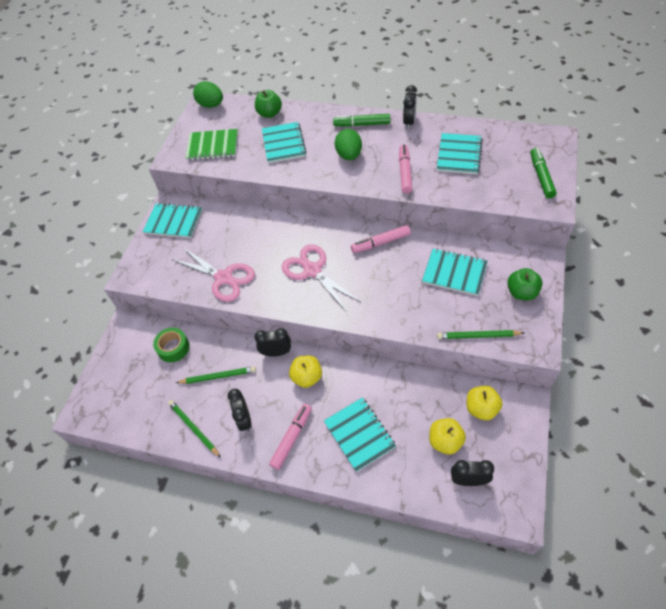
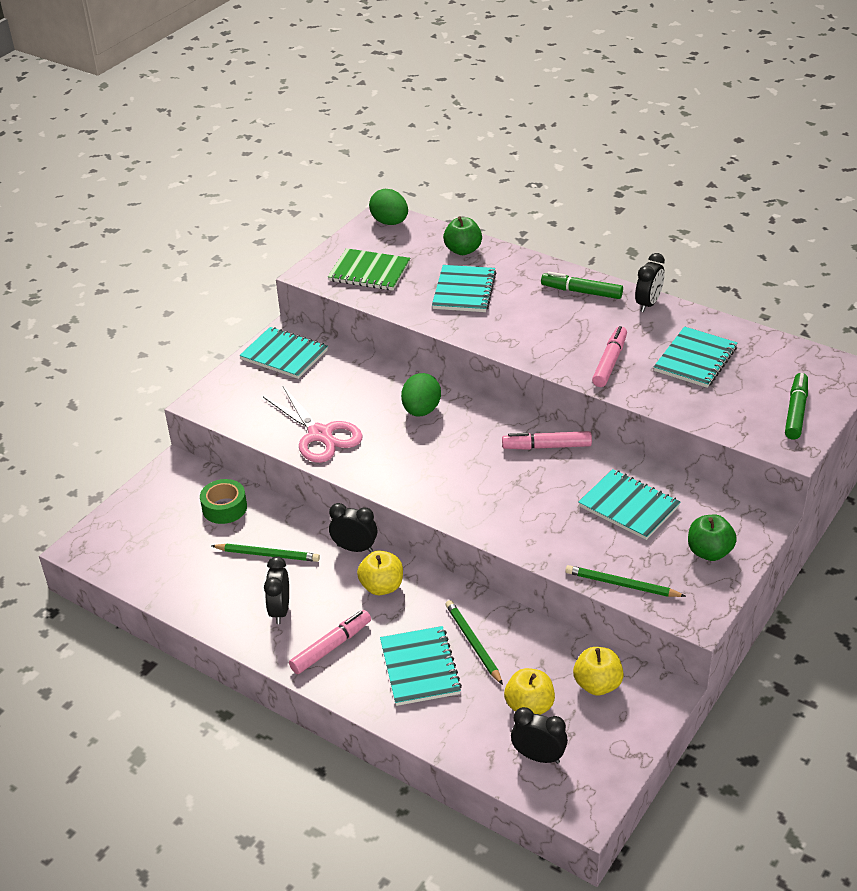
camera: 15 degrees right, 15 degrees down
green pencil [168,400,221,458] -> green pencil moved to [445,600,503,685]
pink scissors [282,244,361,312] -> none
green egg [335,129,362,160] -> green egg moved to [401,373,441,416]

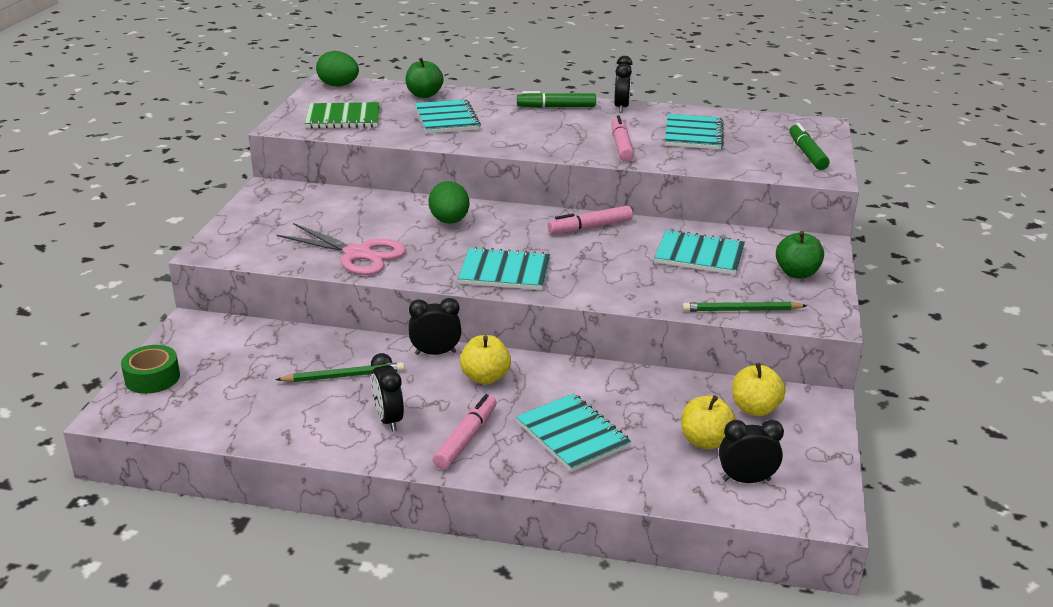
camera: 25 degrees left, 10 degrees down
green tape [200,479,247,524] -> green tape moved to [121,345,180,394]
turquoise notebook [240,327,328,379] -> turquoise notebook moved to [458,247,550,290]
green pencil [445,600,503,685] -> none

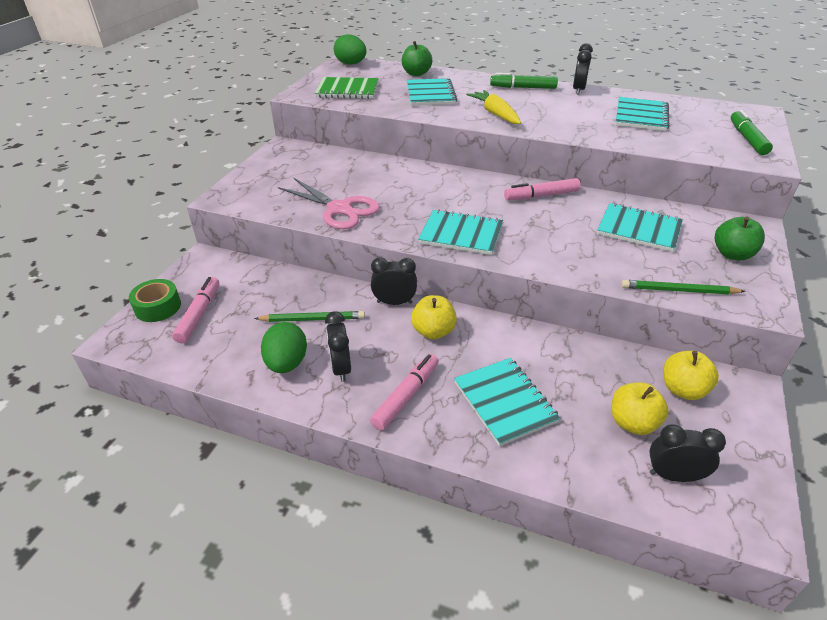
camera: 10 degrees right, 10 degrees up
green egg [428,181,469,224] -> green egg moved to [261,322,307,373]
pink marker [611,116,634,162] -> pink marker moved to [172,277,219,343]
none -> yellow carrot [466,90,521,124]

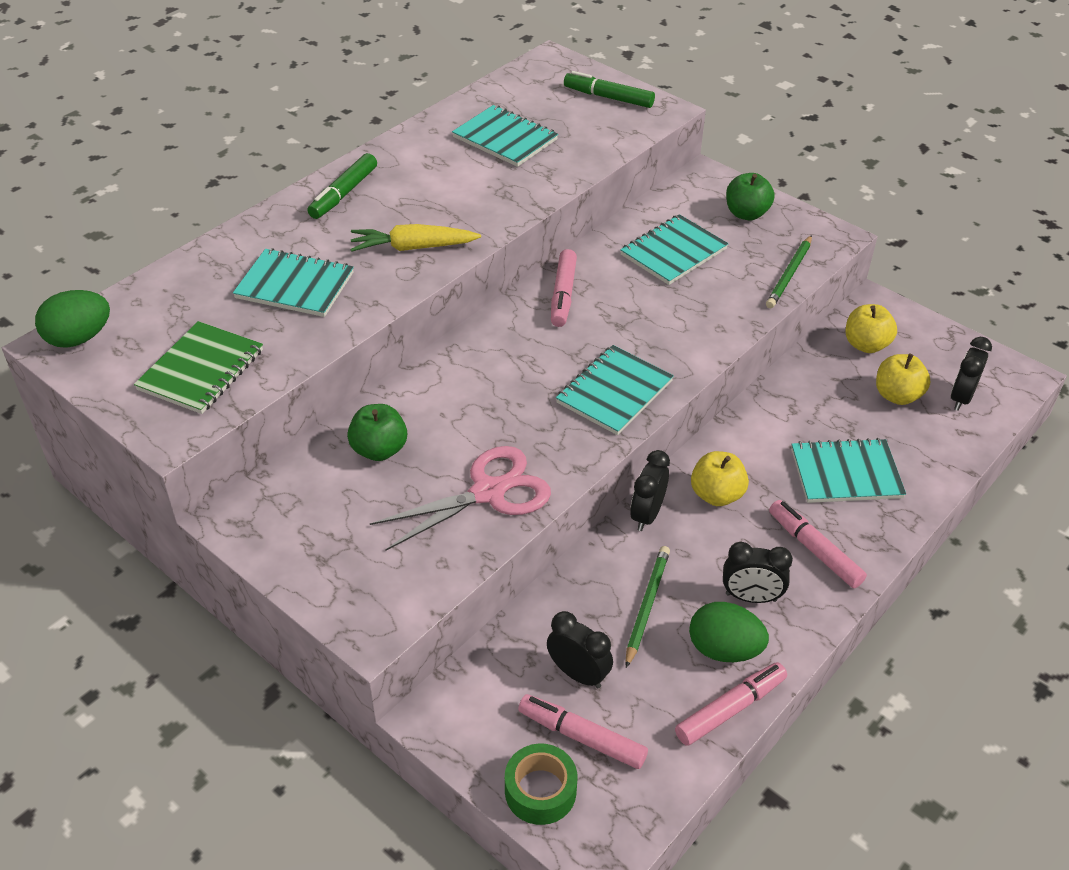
camera: 70 degrees left, 5 degrees up
green apple [402,41,432,76] -> green apple moved to [347,404,407,461]
black clock [573,43,593,95] -> black clock moved to [547,611,613,688]
none -> pink marker [675,662,787,746]

